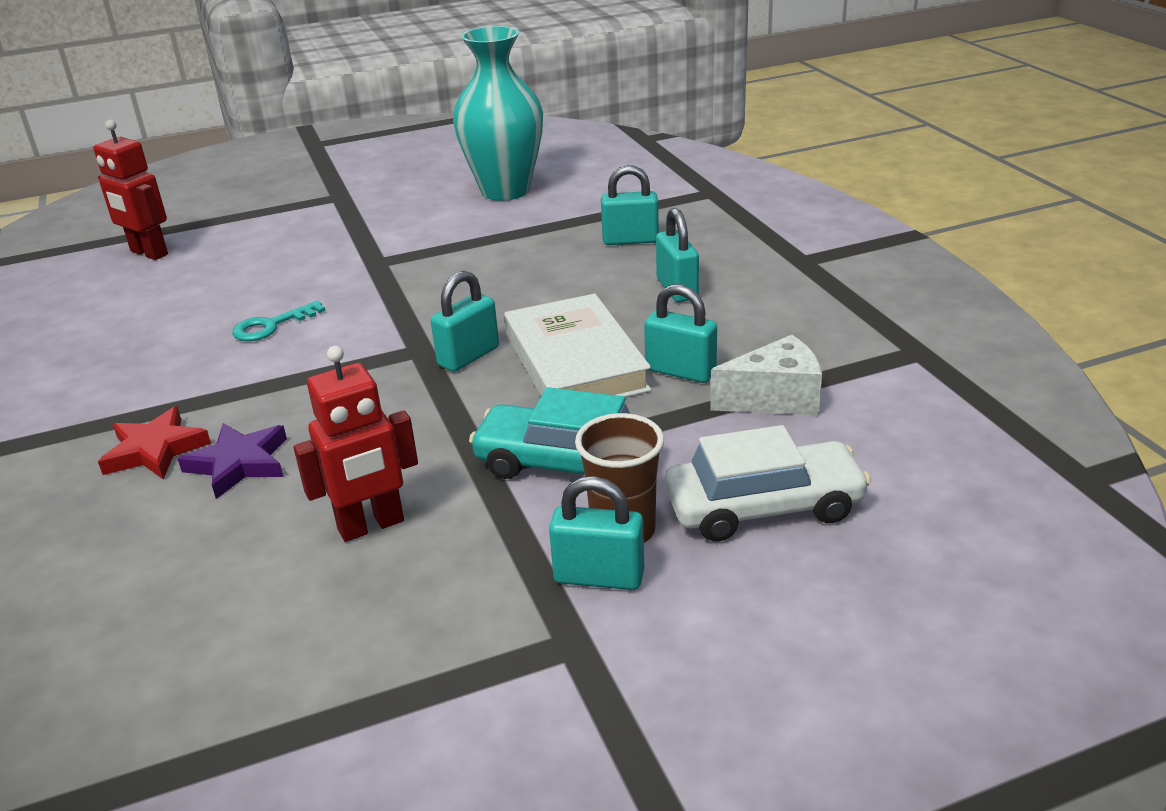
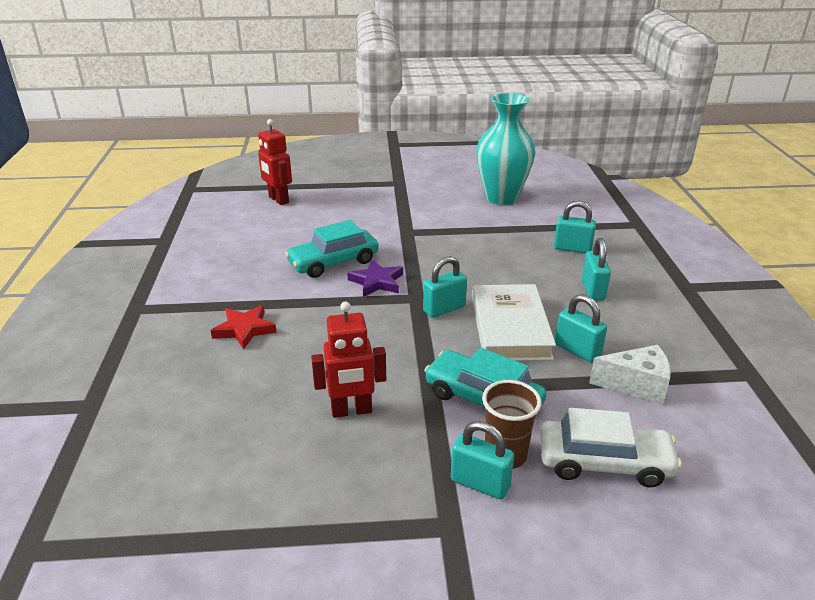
camera: 15 degrees right, 0 degrees up
purple star [178,423,287,499] -> purple star moved to [347,260,403,297]
turquoise key [232,301,326,341] -> turquoise car [285,220,378,278]

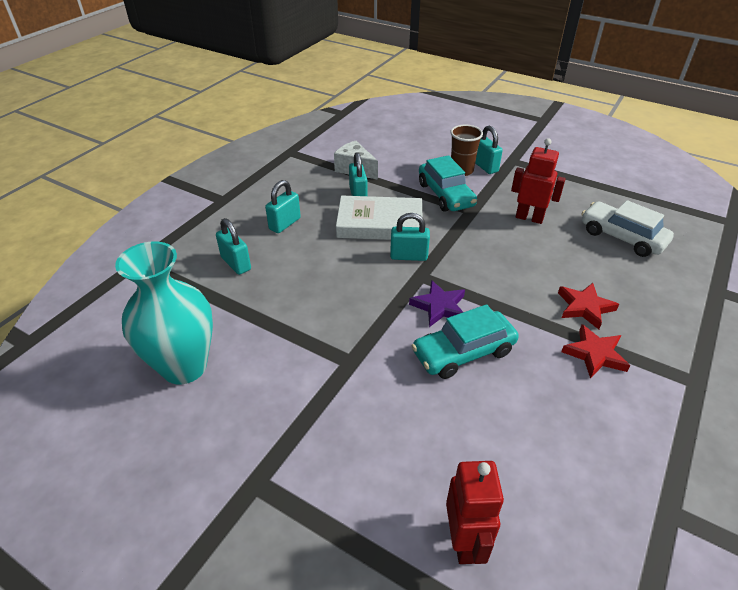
camera: 145 degrees left, 10 degrees up
turquoise car [285,220,378,278] -> turquoise car turned 150 degrees clockwise [412,304,519,379]
white book [472,284,556,361] -> white book turned 60 degrees clockwise [336,196,422,240]
white car [540,408,682,487] -> white car moved to [581,200,674,257]
none -> red star [561,324,630,379]

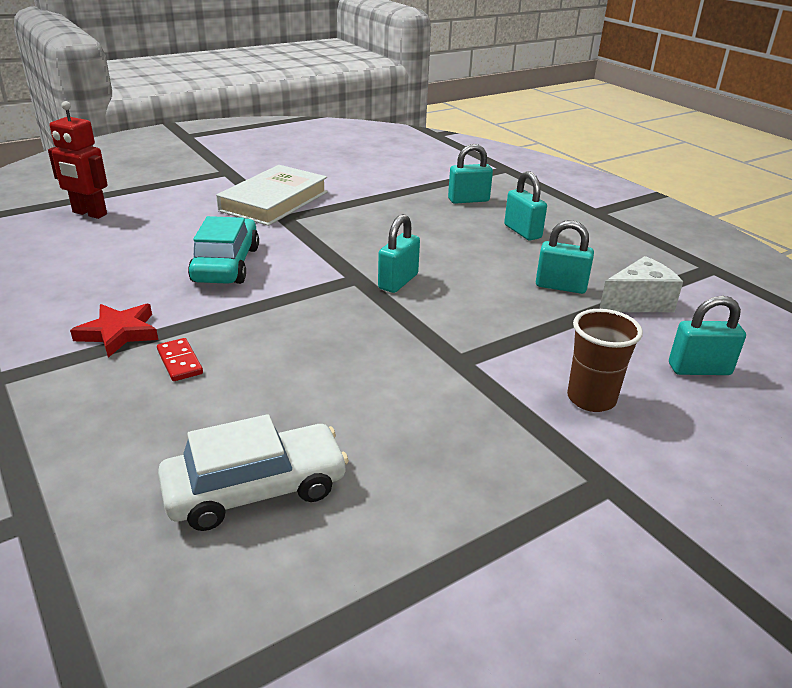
camera: 115 degrees right, 10 degrees down
turquoise vase [115,241,213,384] -> none
white book [336,196,422,240] -> white book moved to [216,165,328,226]
purple star [409,280,465,327] -> none
turquoise car [419,155,477,212] -> none
turquoise padlock [475,126,503,174] -> turquoise padlock moved to [669,296,746,375]
red robot [511,138,566,224] -> none
red star [558,283,619,329] -> red domino [157,338,203,381]

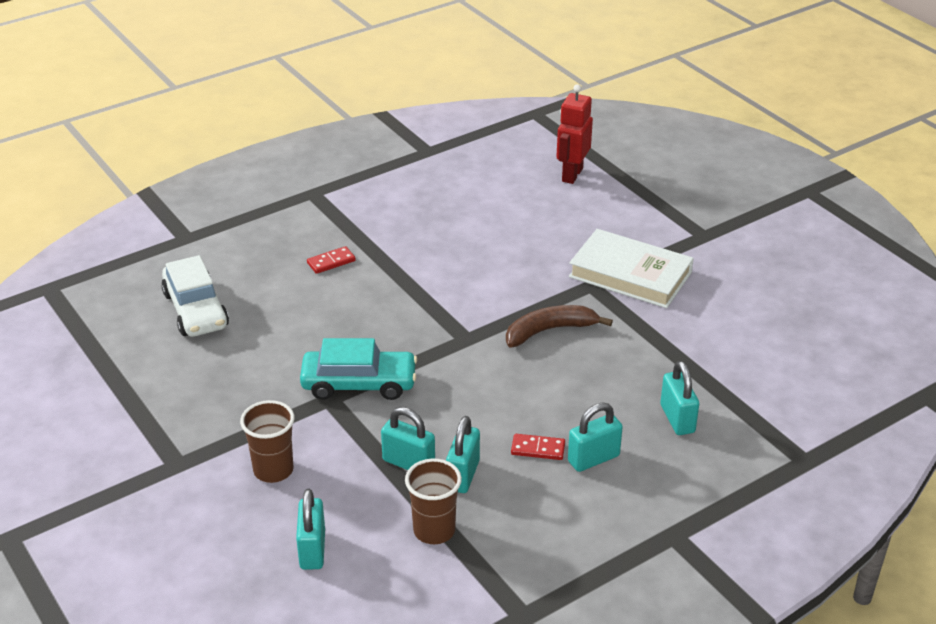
camera: 90 degrees right, 5 degrees up
red star [70,304,158,358] -> none
turquoise car [188,216,259,284] -> turquoise car moved to [300,338,417,400]
turquoise padlock [378,214,420,293] -> turquoise padlock moved to [381,407,435,470]
white cheese [599,256,683,312] -> brown cup [405,459,462,544]
none -> brown banana [506,305,613,347]
none -> red domino [511,434,565,460]

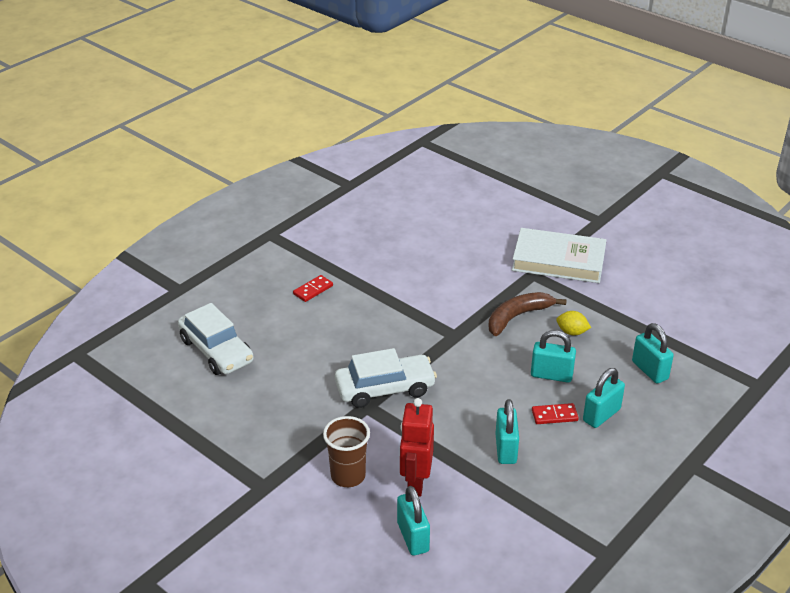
camera: 15 degrees left, 0 degrees up
turquoise car [300,338,417,400] -> white car [335,348,437,408]
turquoise padlock [381,407,435,470] -> turquoise padlock moved to [531,330,576,383]
brown cup [405,459,462,544] -> none
red robot [556,84,593,184] -> red robot moved to [400,398,434,497]
none -> yellow lemon [556,311,591,335]

